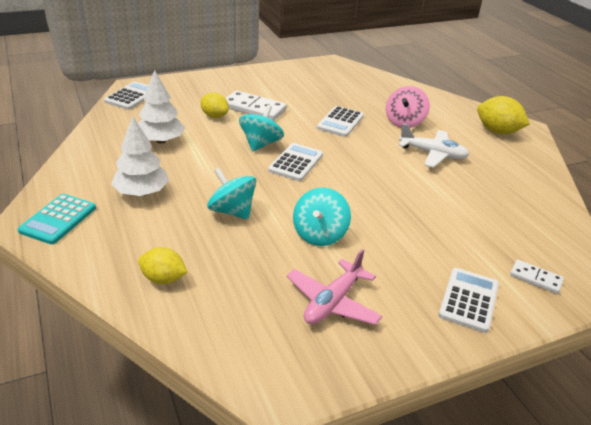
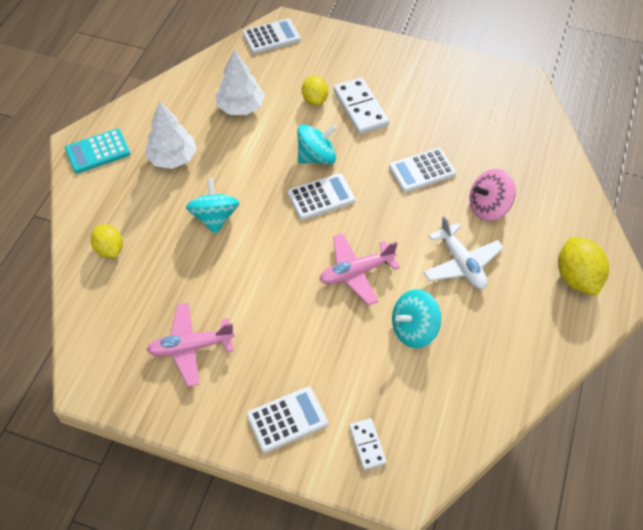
camera: 45 degrees right, 20 degrees up
turquoise spinning top [293,187,351,246] -> turquoise spinning top moved to [392,289,441,348]
none -> pink plane [319,233,400,305]

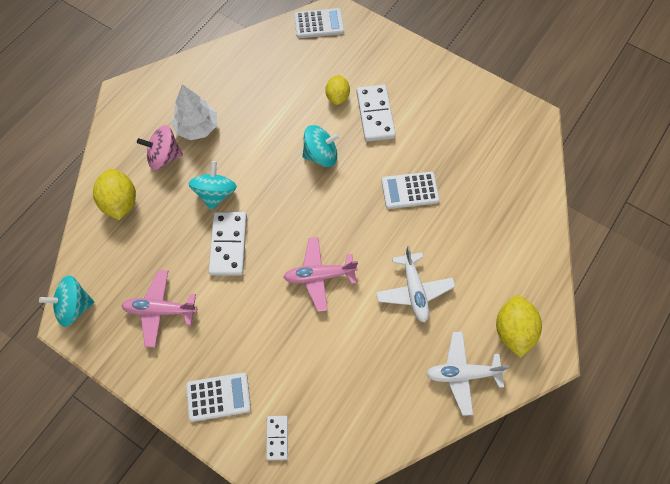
camera: 15 degrees right, 10 degrees up
turquoise calculator [65,129,130,173] -> none
yellow lemon [90,224,123,258] -> yellow lemon [93,169,136,220], size x1.51
white tree [216,49,265,115] -> none
white calculator [287,173,355,220] -> none
turquoise spinning top [392,289,441,348] -> turquoise spinning top moved to [39,275,95,327]
pink spinning top [470,169,516,221] -> pink spinning top moved to [137,125,183,170]
none -> white domino [209,212,247,276]
none -> white plane [426,332,510,416]

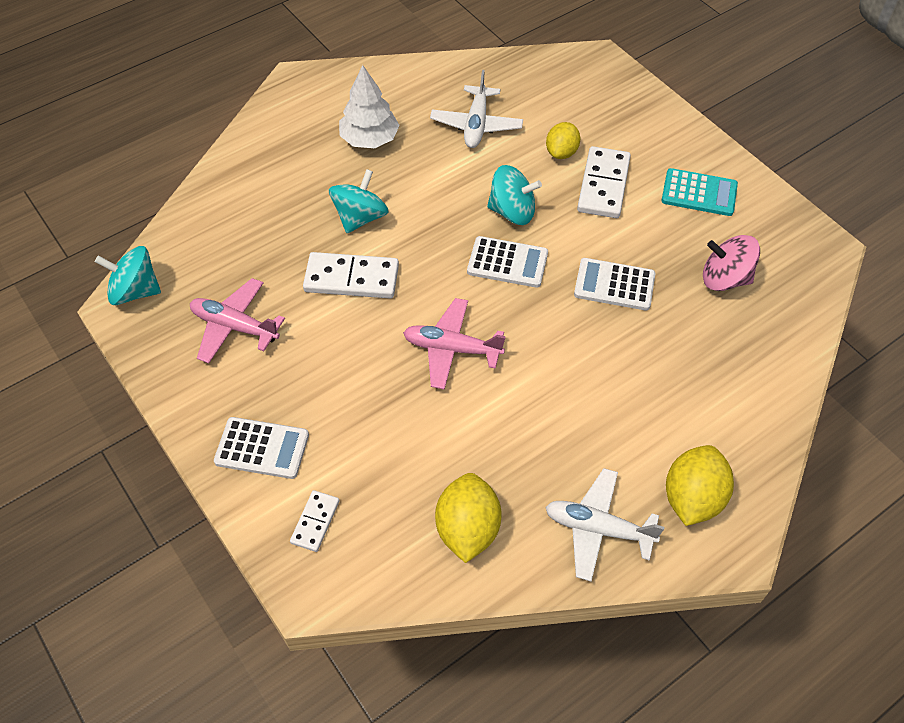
camera: 20 degrees right, 10 degrees down
yellow lemon [93,169,136,220] -> yellow lemon moved to [435,473,502,563]
pink spinning top [137,125,183,170] -> pink spinning top moved to [703,235,760,291]
white domino [209,212,247,276] -> white domino turned 75 degrees clockwise [303,252,399,299]
white calculator [294,8,344,38] -> white calculator moved to [467,236,548,288]
white plane [376,246,455,323] -> white plane moved to [430,70,523,148]
none -> turquoise calculator [661,168,738,216]

